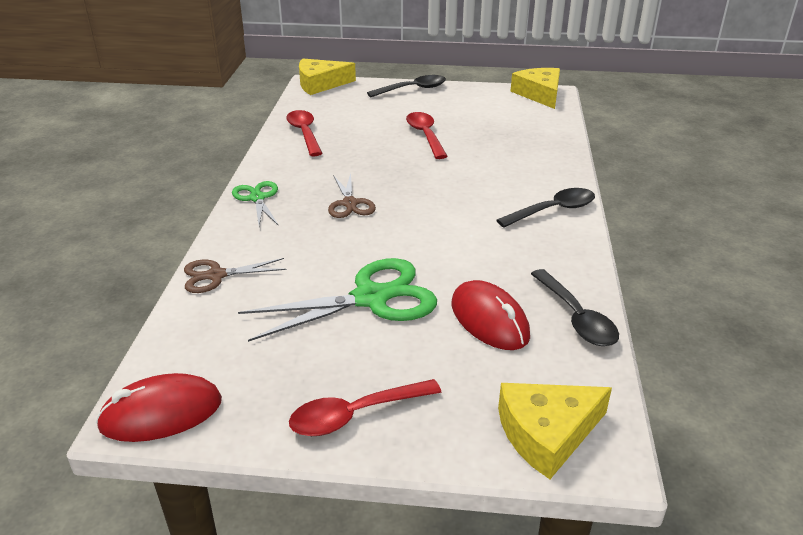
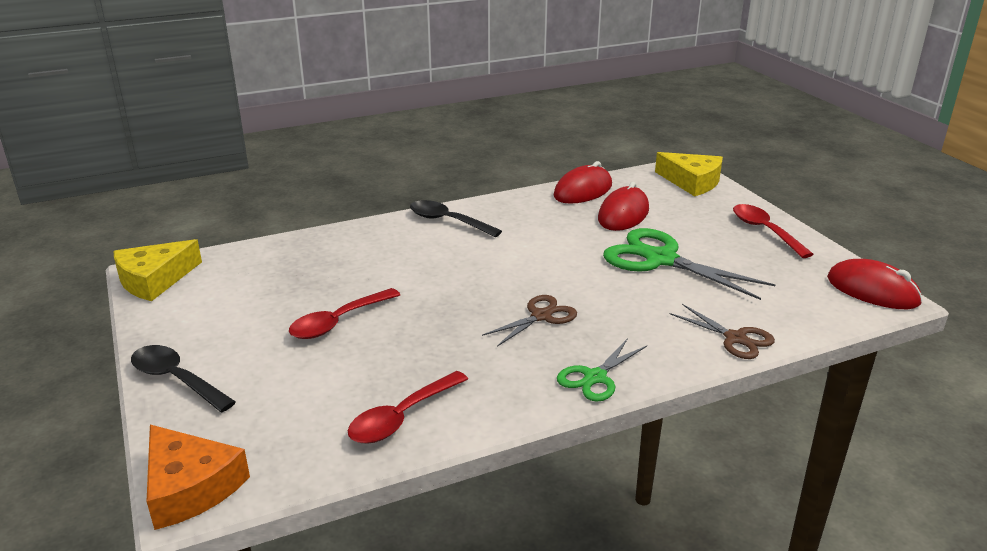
camera: 120 degrees left, 5 degrees down
red spoon [289,379,442,436] -> red spoon turned 150 degrees counterclockwise [733,204,813,258]
yellow cheese [299,58,356,95] -> orange cheese [147,425,250,530]
black spoon [531,269,619,346] -> red mouse [554,161,612,204]

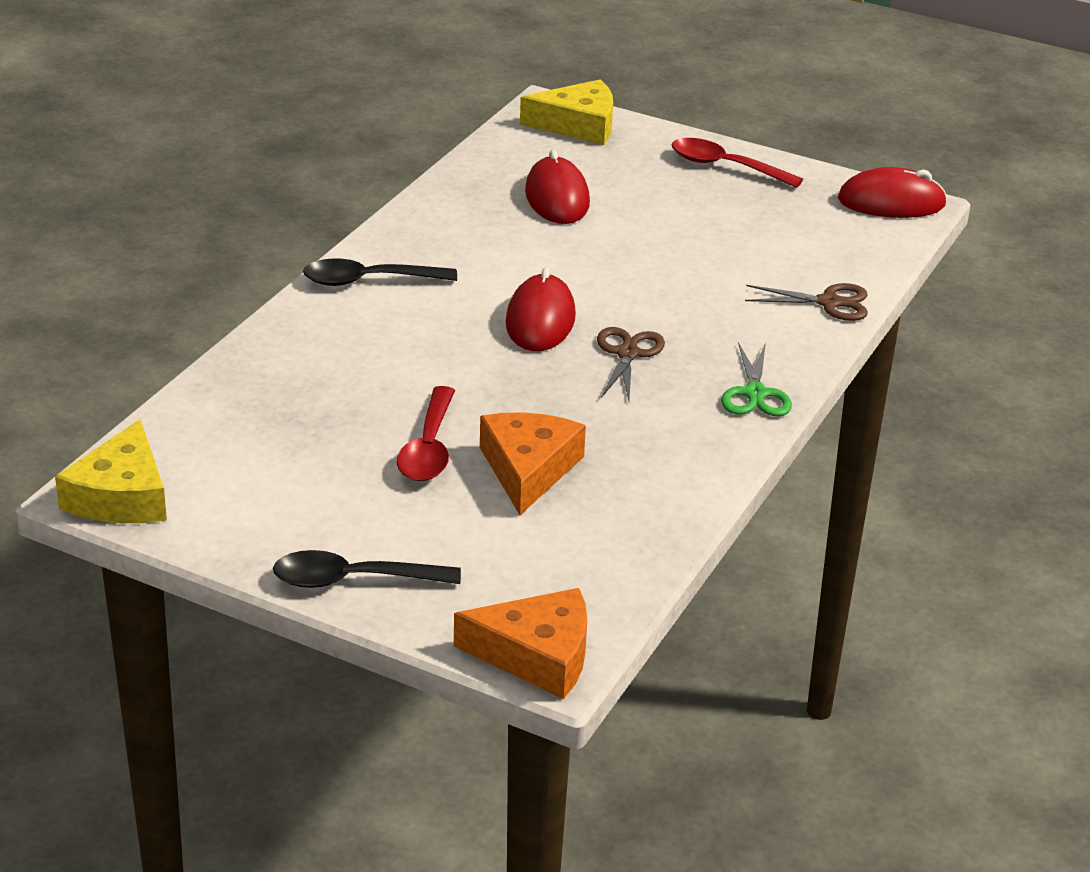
camera: 40 degrees left, 5 degrees up
red spoon [348,371,468,444] -> none
red mouse [554,161,612,204] -> red mouse moved to [505,267,576,351]
green scissors [603,228,776,300] -> none
none -> orange cheese [480,412,586,515]

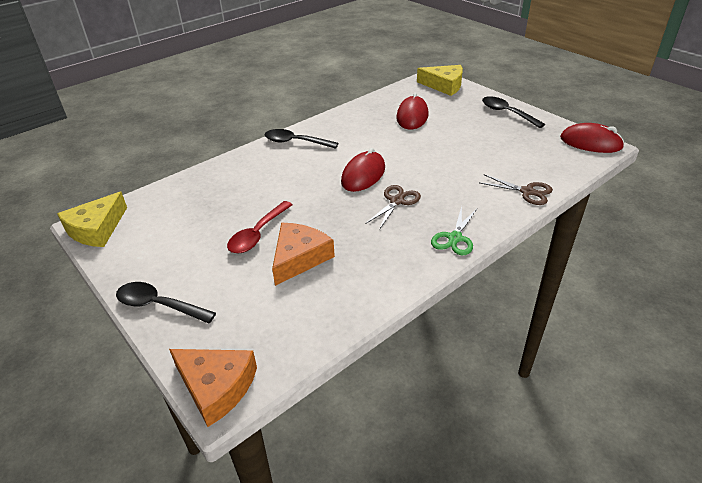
camera: 25 degrees right, 5 degrees up
red spoon [672,138,803,188] -> black spoon [482,96,545,128]

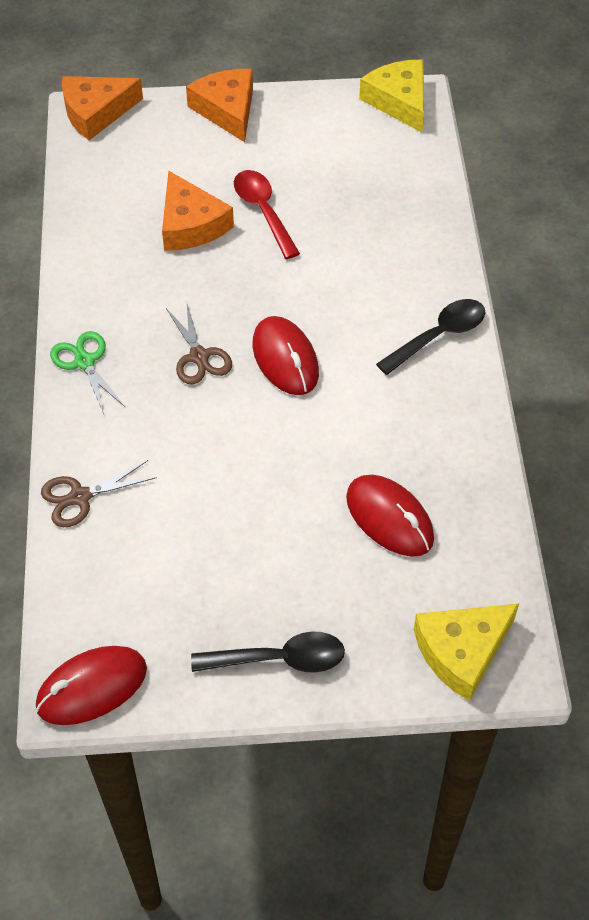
camera: 125 degrees right, 15 degrees up
black spoon [116,282,216,324] -> orange cheese [186,69,253,142]

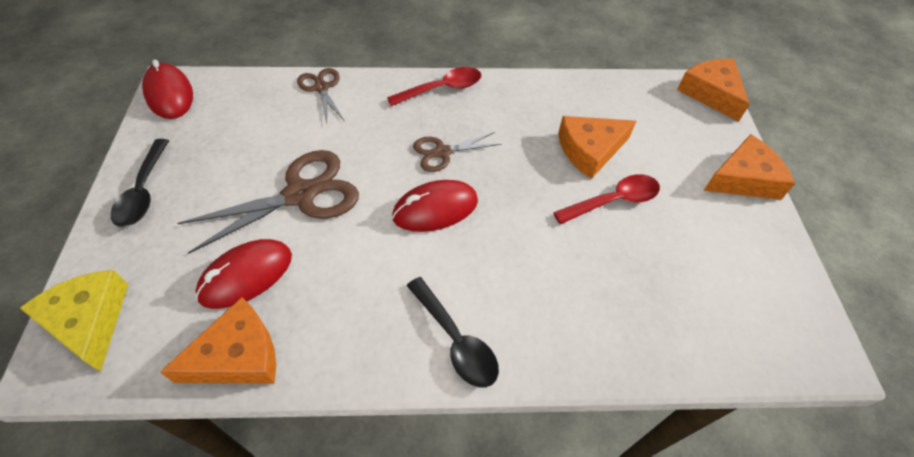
camera: 90 degrees right, 0 degrees up
green scissors [50,331,126,414] -> red spoon [387,67,481,106]
yellow cheese [359,60,424,133] -> none
none -> orange cheese [160,297,276,384]
none -> brown scissors [177,150,359,254]

